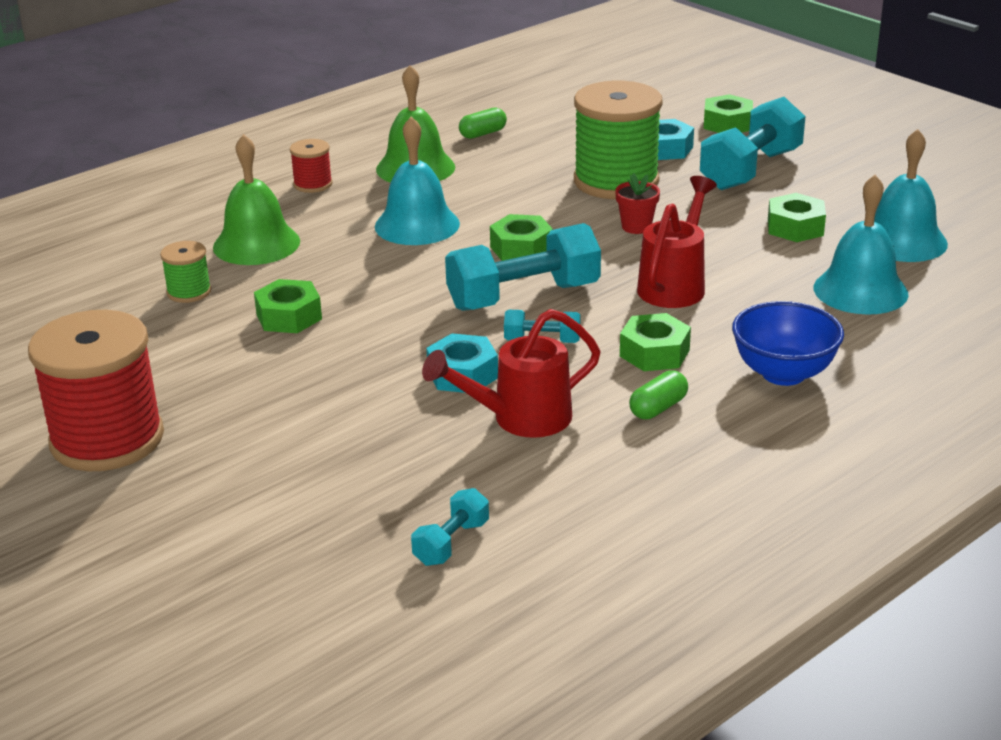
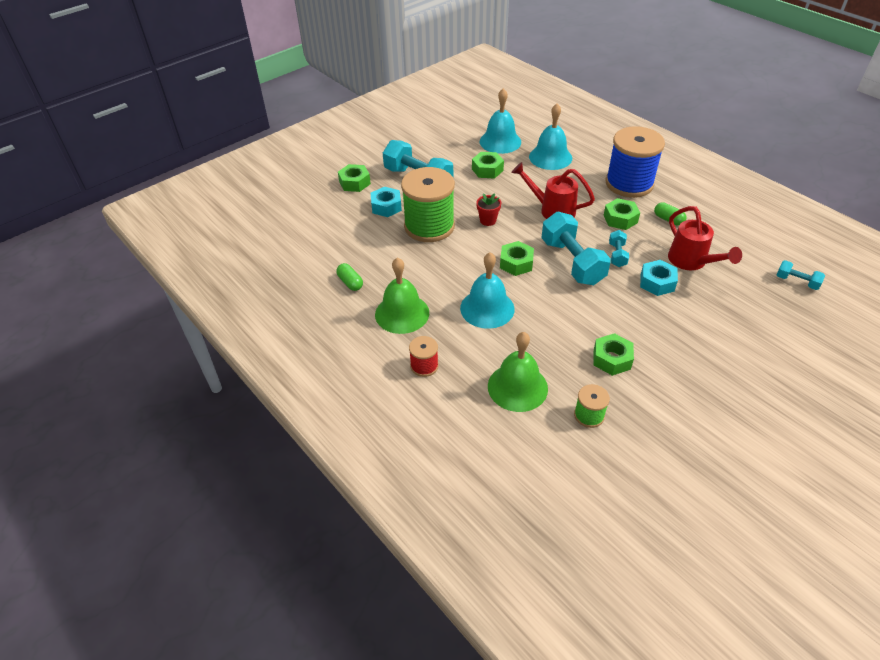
camera: 90 degrees left, 15 degrees up
red spool [28,310,164,471] -> none
blue bowl [732,301,844,386] -> blue spool [606,126,665,198]

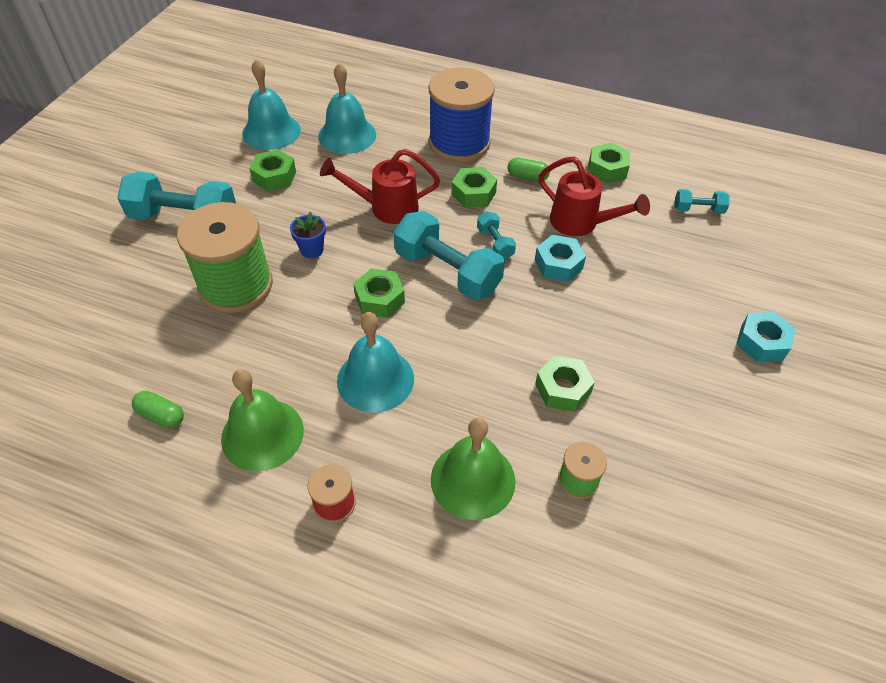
camera: 30 degrees left, 5 degrees up
green nut [338,164,371,192] -> green nut moved to [588,143,630,184]
turquoise nut [371,187,402,217] -> turquoise nut moved to [736,312,796,362]
red flower pot [476,193,501,226] -> blue flower pot [290,212,326,258]

